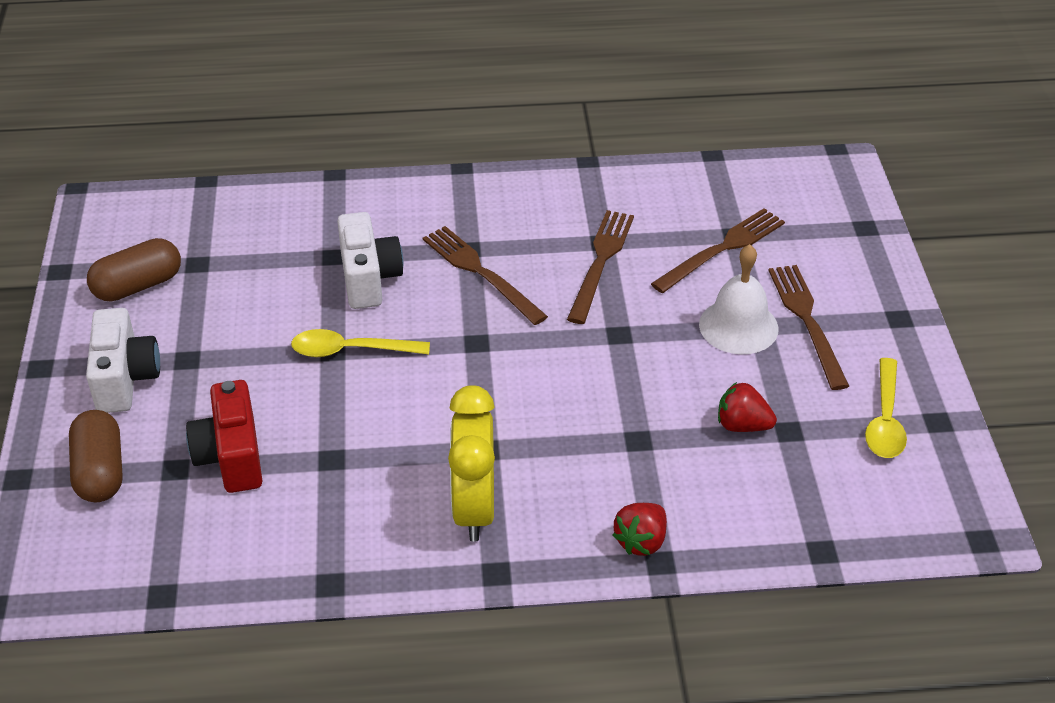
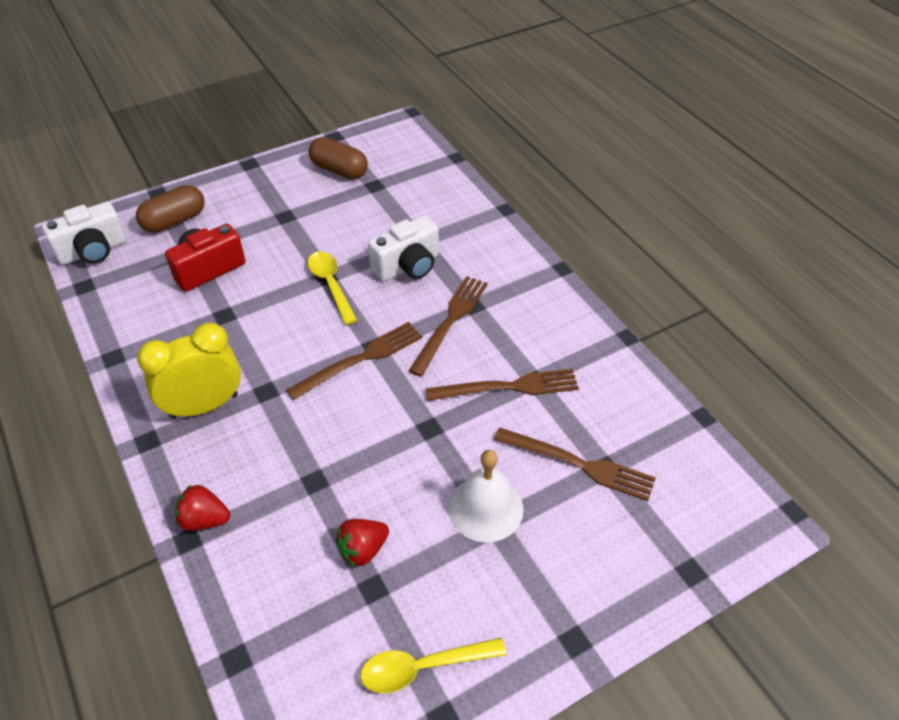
camera: 65 degrees right, 5 degrees up
white camera [86,308,160,413] -> white camera moved to [42,202,126,265]
red strawberry [718,382,777,432] -> red strawberry turned 120 degrees counterclockwise [336,519,389,567]
brown fork [768,265,849,390] -> brown fork moved to [286,322,423,400]

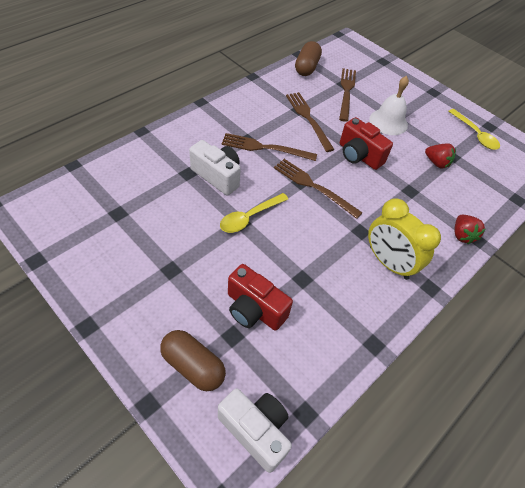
camera: 110 degrees left, 5 degrees up
brown capsule [309,137,368,180] -> brown capsule moved to [295,41,322,76]
none -> red camera [340,117,393,170]

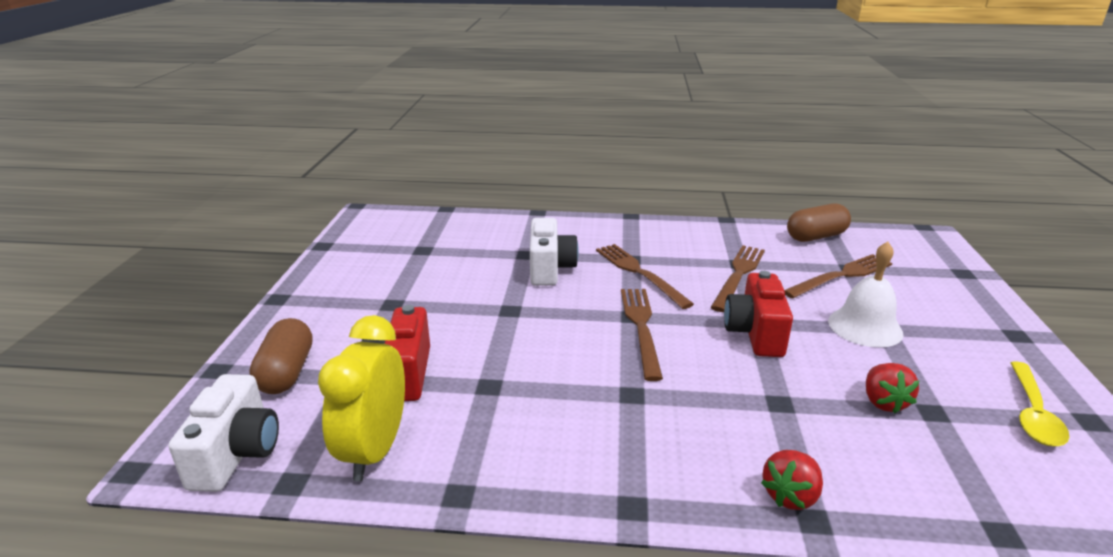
camera: 55 degrees right, 25 degrees down
yellow spoon [220,193,288,233] -> none
yellow clock [368,198,441,280] -> yellow clock moved to [318,315,405,481]

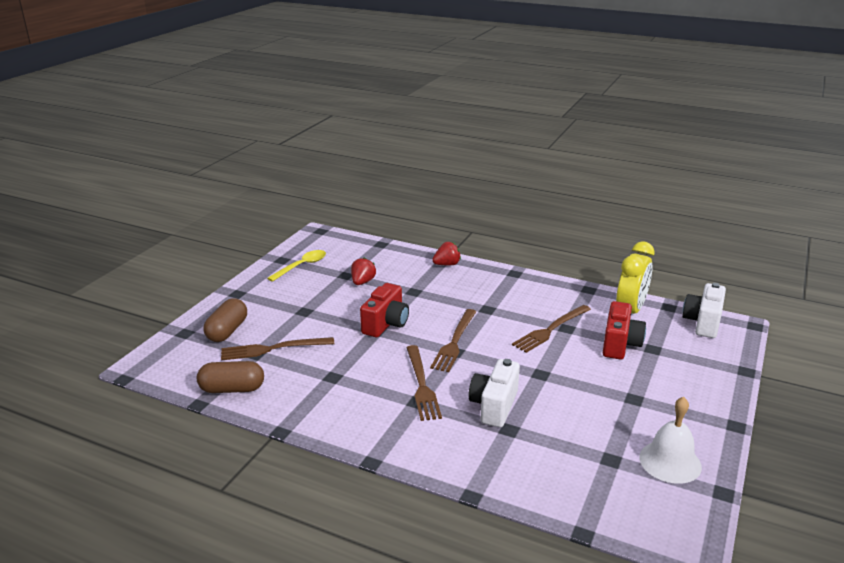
camera: 160 degrees left, 0 degrees up
brown capsule [249,318,313,394] -> brown capsule moved to [203,298,247,342]
brown fork [711,245,765,312] -> brown fork moved to [512,305,591,353]
white bell [828,242,904,348] -> white bell moved to [639,397,702,484]

